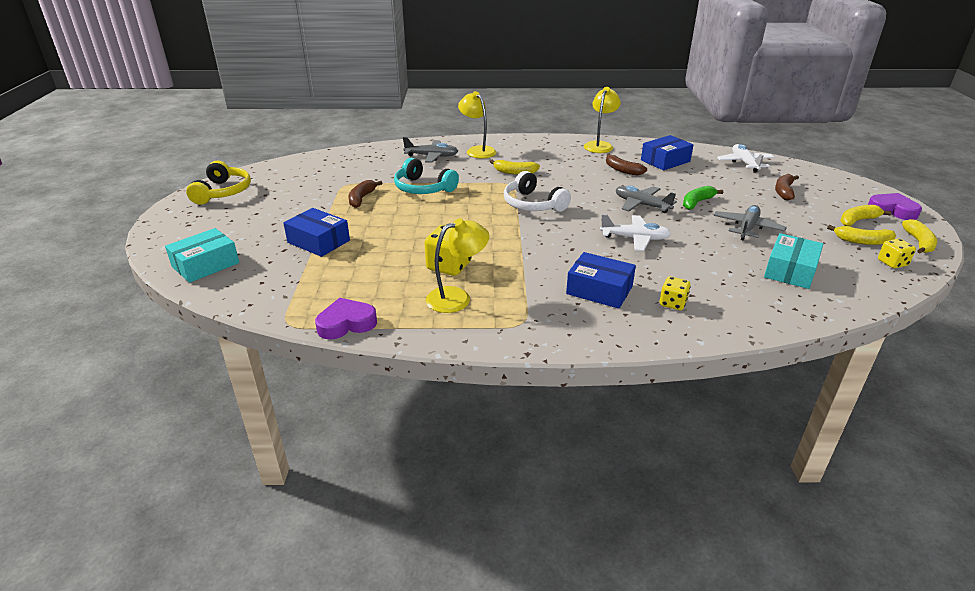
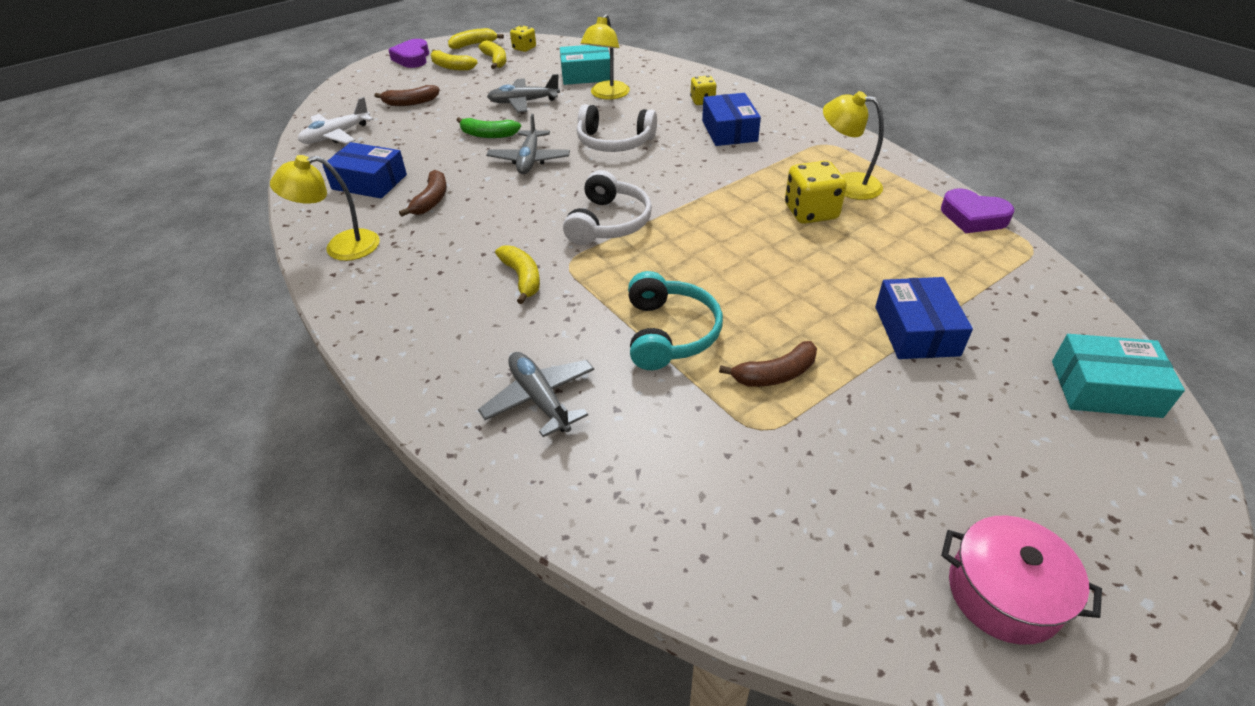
camera: 125 degrees left, 10 degrees up
yellow headphones [186,161,251,205] -> pink pot [941,516,1102,644]
yellow lamp [458,91,496,158] -> yellow lamp moved to [580,14,630,100]
white plane [600,214,671,251] -> white headphones [577,104,657,152]

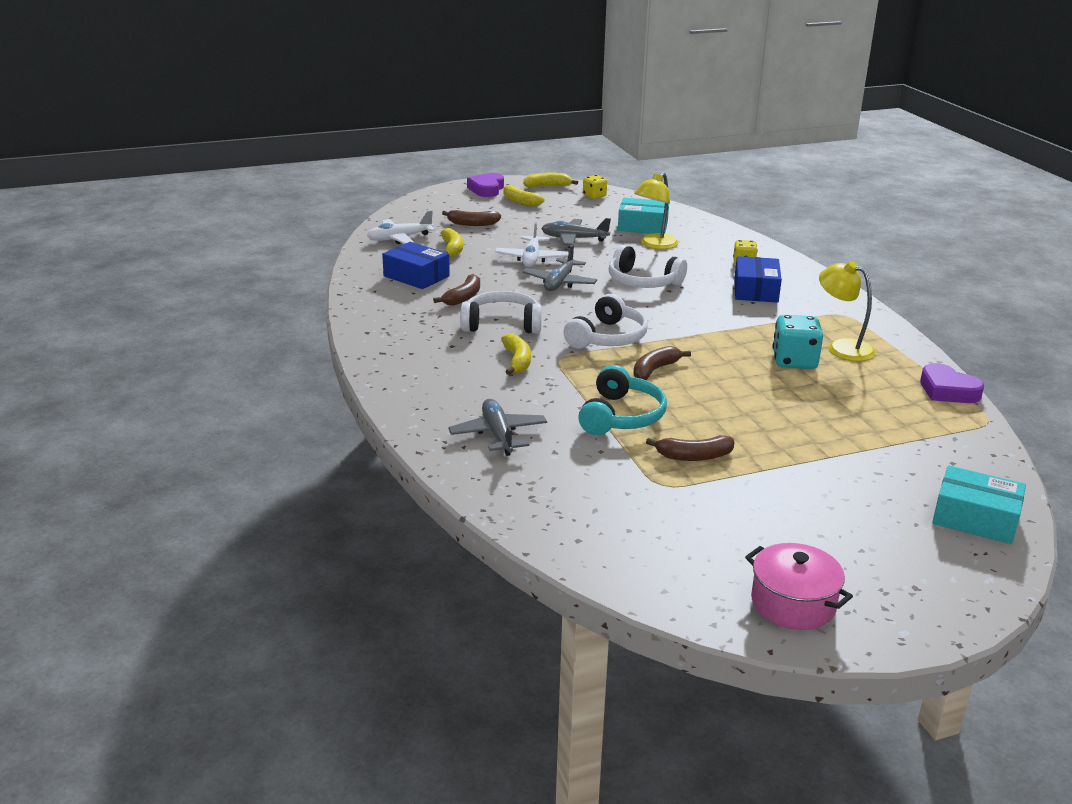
camera: 15 degrees right, 15 degrees down
yellow lamp [270,155,380,261] -> none
green banana [456,117,521,138] -> white plane [495,222,568,267]
yellow banana [478,40,506,69] -> yellow banana moved to [441,228,463,257]
yellow dice [785,161,847,224] -> turquoise dice [773,315,823,369]
blue box [875,277,973,359] -> none
none -> white headphones [460,291,542,334]
none -> brown banana [633,346,691,380]

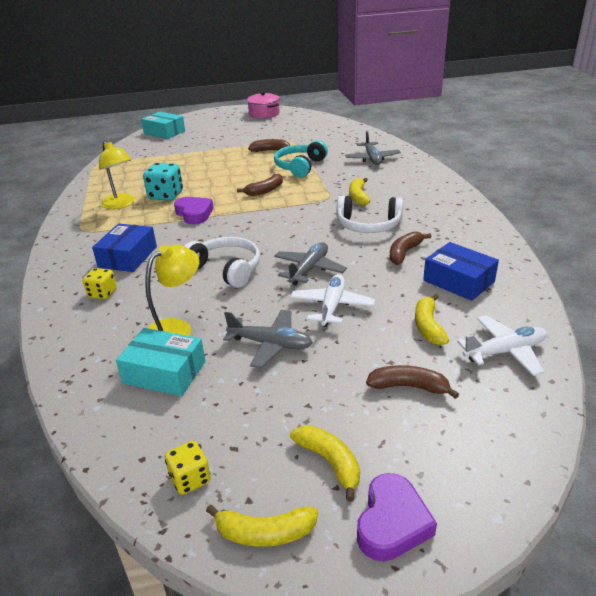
camera: 170 degrees left, 5 degrees up
white headphones [563,294,648,349] -> none
purple heart [920,363,984,403] -> purple heart moved to [174,197,214,224]

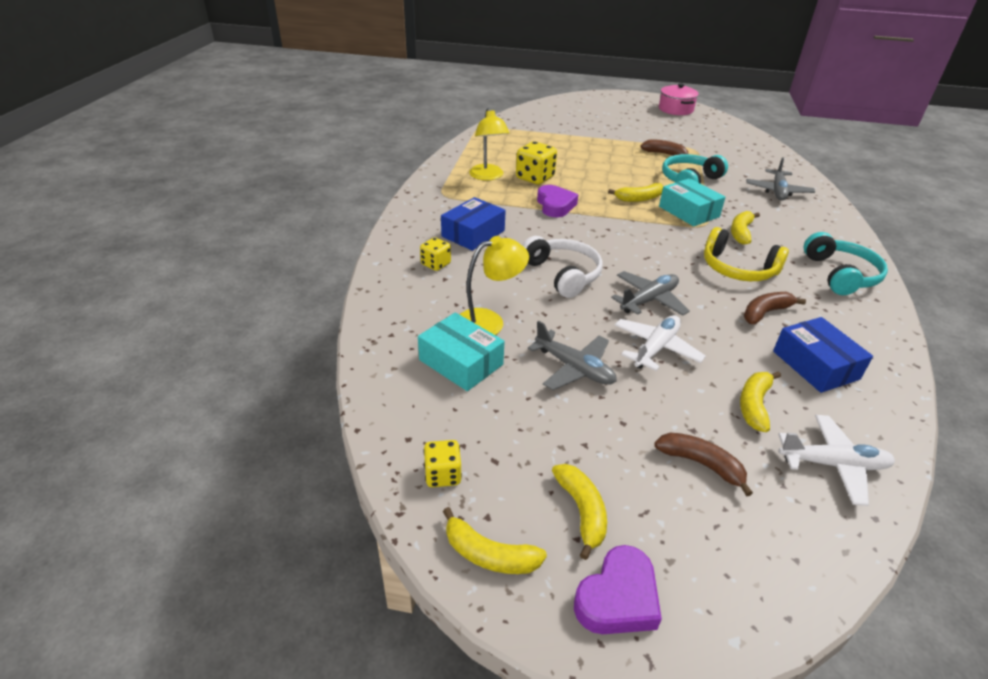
camera: 20 degrees right, 5 degrees up
turquoise box [141,112,185,139] -> turquoise box moved to [659,178,726,226]
turquoise dice [143,163,183,201] -> yellow dice [516,141,557,185]
brown banana [237,174,283,196] -> yellow banana [608,183,663,202]
white headphones [337,196,403,233] -> yellow headphones [704,227,789,281]
none -> turquoise headphones [804,232,888,295]

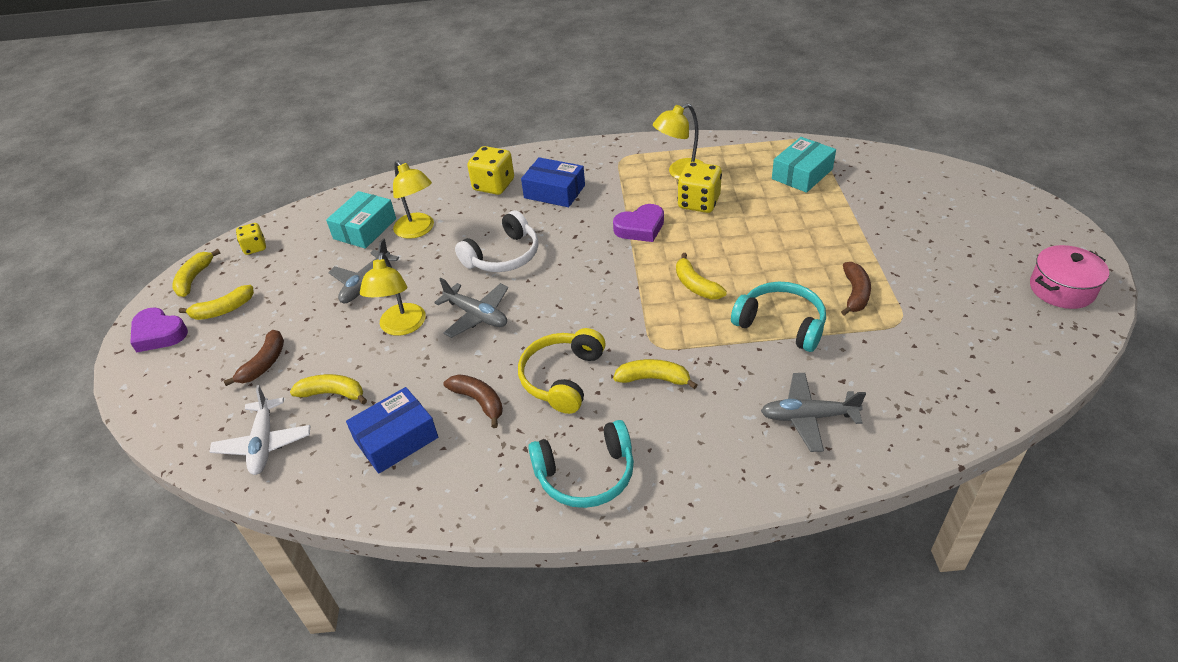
camera: 80 degrees right, 5 degrees up
yellow dice [420,237,451,271] -> yellow dice [467,146,514,195], size x1.66
white plane [615,315,706,371] -> yellow lamp [360,252,426,336]
turquoise box [659,178,726,226] -> turquoise box moved to [772,137,836,193]

